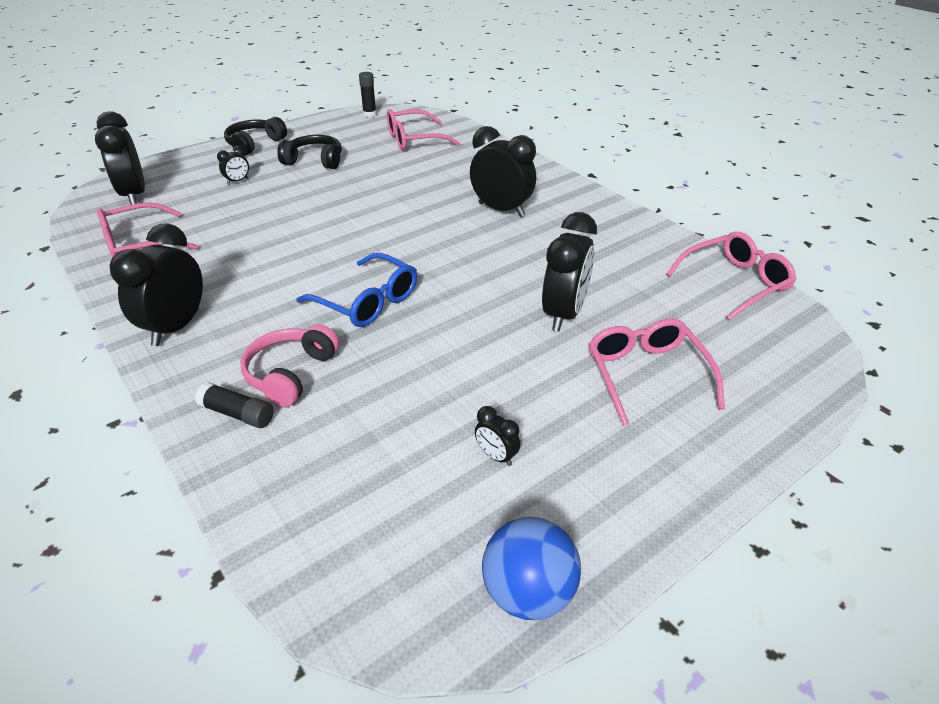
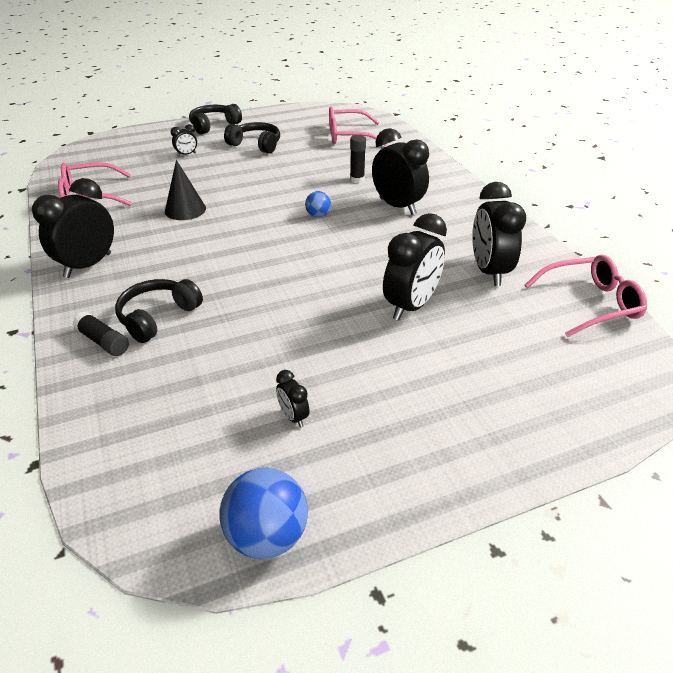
camera: 15 degrees right, 0 degrees up
black clock [95,111,145,205] -> black clock moved to [472,182,526,286]
pink headphones [240,324,339,407] -> black headphones [115,279,203,343]
blue glasses [296,253,417,327] -> none
black glue stick [359,72,377,117] -> black glue stick moved to [350,135,366,183]
pink glasses [588,319,725,426] -> none
none -> black cone [165,160,206,220]
none -> blue ball [305,191,331,217]

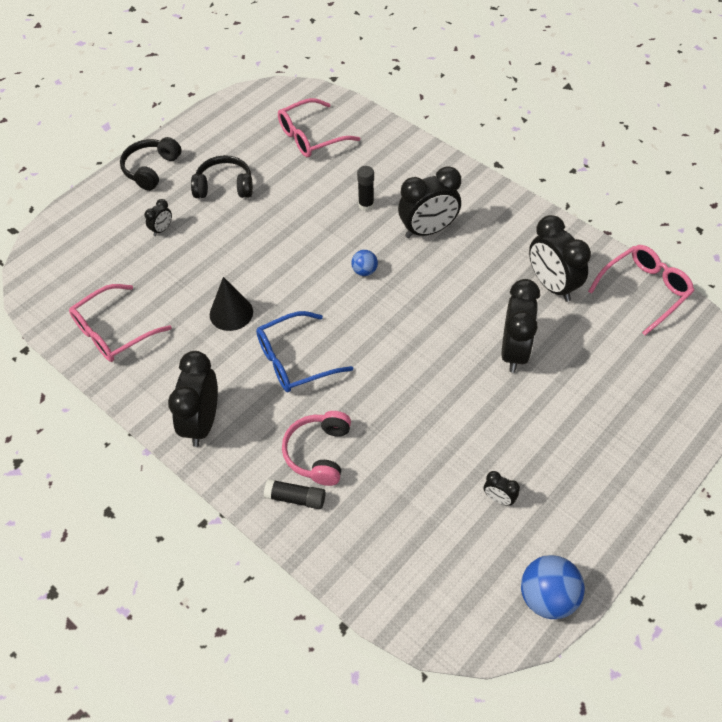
camera: 25 degrees left, 15 degrees up
black headphones [115,279,203,343] -> pink headphones [282,411,351,486]
black clock [372,128,429,215] -> black clock turned 135 degrees clockwise [398,166,461,238]
none -> blue glasses [256,311,353,392]

